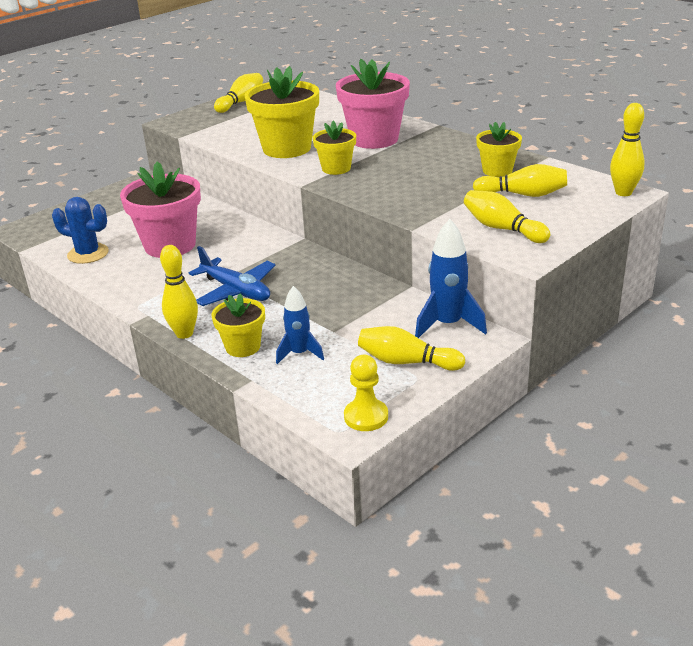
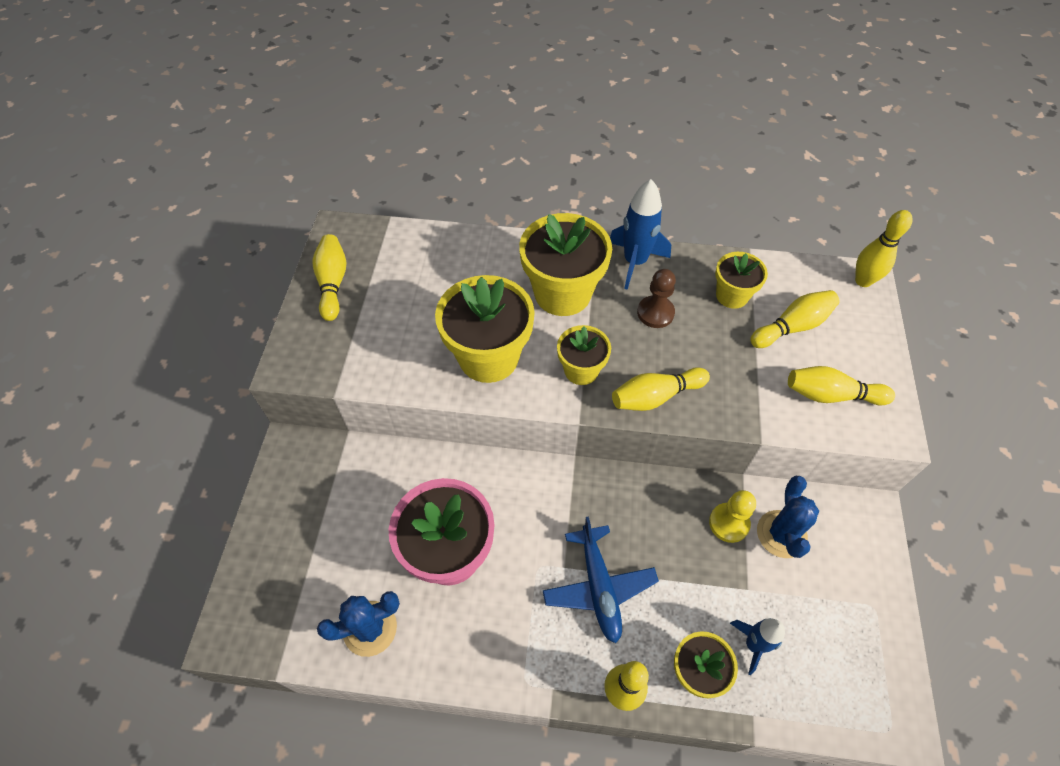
camera: 40 degrees left, 25 degrees up
blue plane [189,246,276,306] -> blue plane turned 75 degrees clockwise [542,516,659,643]
pink flower pot [336,59,410,149] -> yellow flower pot [519,213,612,316]
yellow pawn [344,355,388,431] -> yellow pawn moved to [709,490,756,543]
yellow bowling pin [358,326,465,371] -> yellow bowling pin moved to [612,367,710,411]
blue rocket [415,219,487,338] -> blue rocket moved to [610,179,671,290]
none -> brown pawn [637,269,676,328]
none -> blue cactus [757,475,819,558]

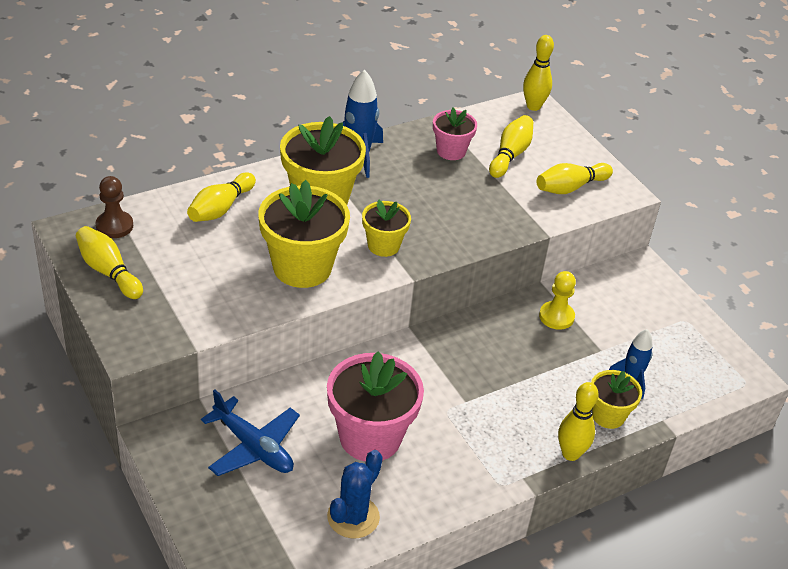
camera: 40 degrees left, 15 degrees down
blue plane [542,516,659,643] -> blue plane moved to [201,390,300,476]
yellow bowling pin [612,367,710,411] -> yellow bowling pin moved to [187,172,256,222]
brown pawn [637,269,676,328] -> brown pawn moved to [96,176,133,238]
yellow flower pot [715,252,768,309] -> pink flower pot [433,108,477,160]
blue cactus [757,475,819,558] -> none

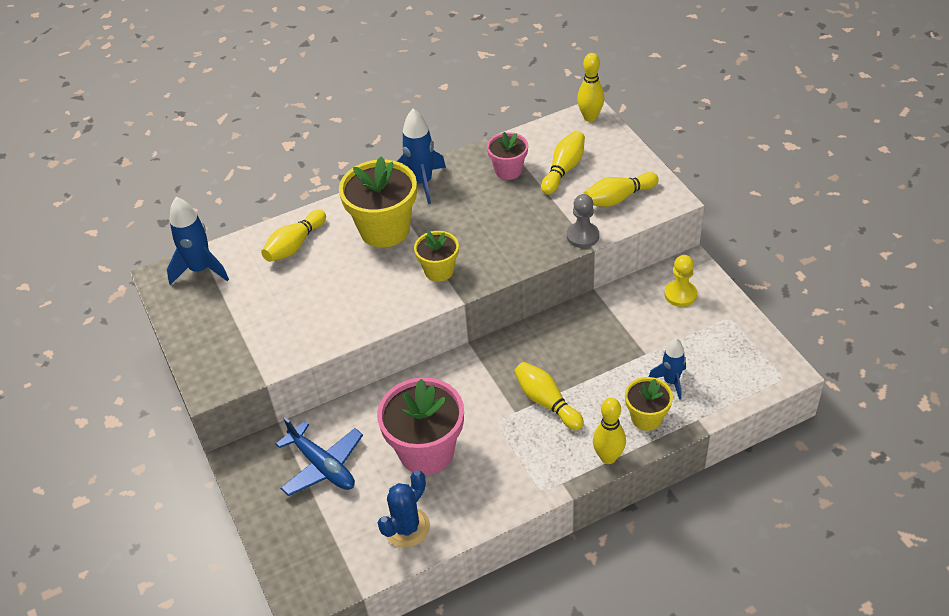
camera: 10 degrees right, 5 degrees up
yellow bowling pin [76,226,143,299] -> yellow bowling pin moved to [514,362,584,430]
brown pawn [96,176,133,238] -> blue rocket [167,197,229,285]
yellow flower pot [258,180,350,288] -> none
yellow pawn [539,271,576,330] -> yellow pawn moved to [664,255,697,307]
none -> grey pawn [567,194,599,248]

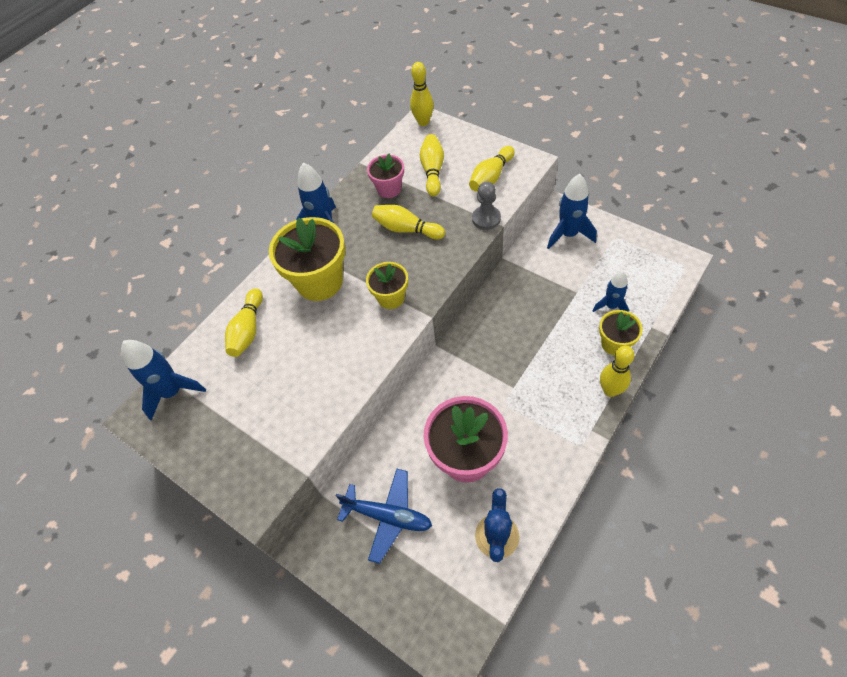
camera: 25 degrees left, 10 degrees up
yellow bowling pin [514,362,584,430] -> yellow bowling pin moved to [372,205,445,240]
yellow pawn [664,255,697,307] -> blue rocket [547,174,597,249]

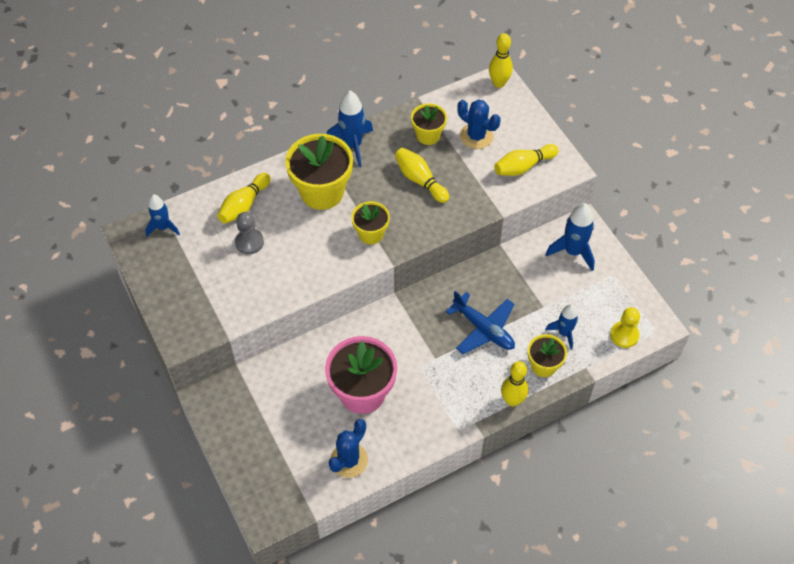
camera: 20 degrees right, 0 degrees up
blue rocket [121,340,206,421] -> blue rocket [145,194,180,237], size x0.65
blue plane [336,469,432,564] -> blue plane moved to [446,291,515,354]
pink flower pot [367,154,404,198] -> yellow flower pot [411,103,447,145]
yellow bowling pin [420,134,444,196] -> blue cactus [458,99,500,149]
grey pawn [472,181,501,230] -> grey pawn moved to [235,212,264,255]
none -> yellow pawn [610,307,640,348]

